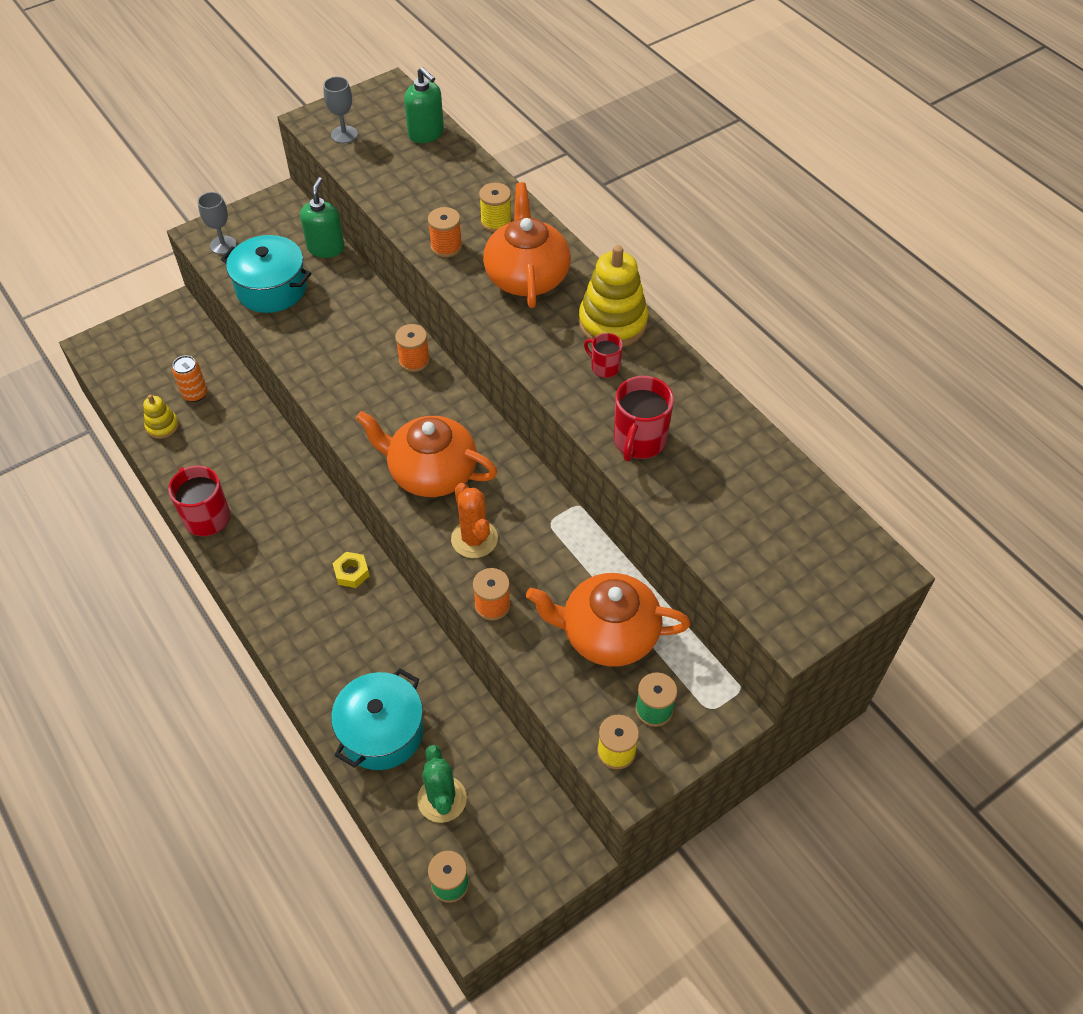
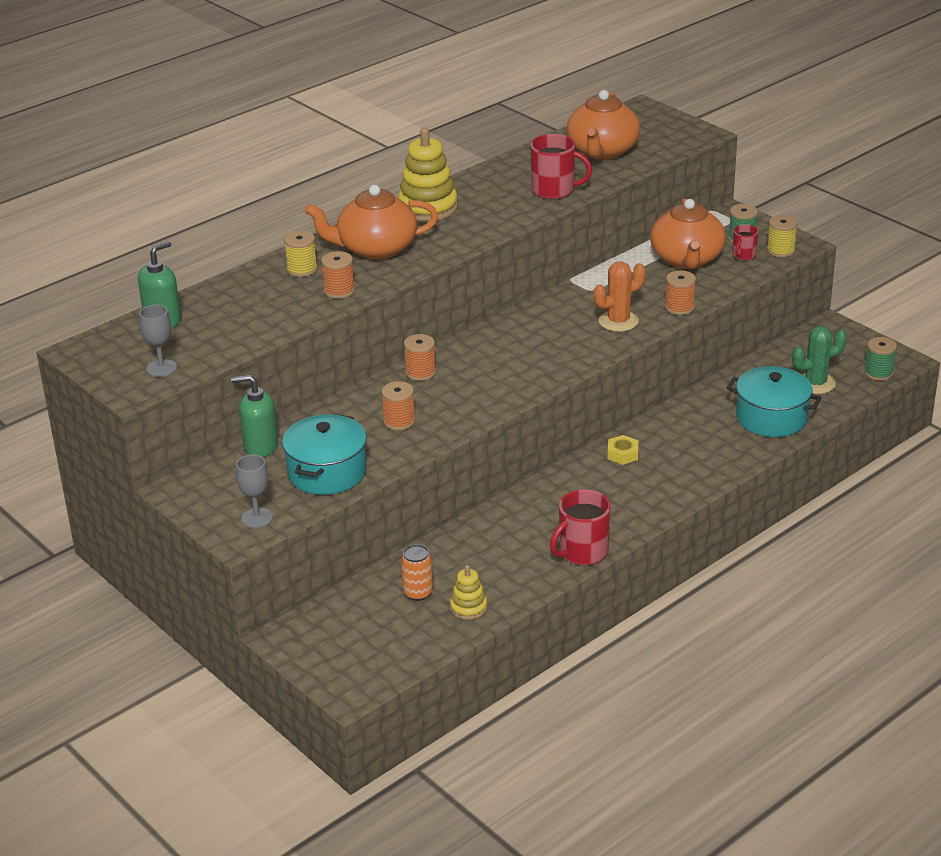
camera: 95 degrees left, 20 degrees down
orange teapot [356,411,497,497] -> orange teapot moved to [566,90,640,160]
red mug [584,333,623,378] -> red mug moved to [733,225,758,261]
none -> orange spool [381,381,415,430]

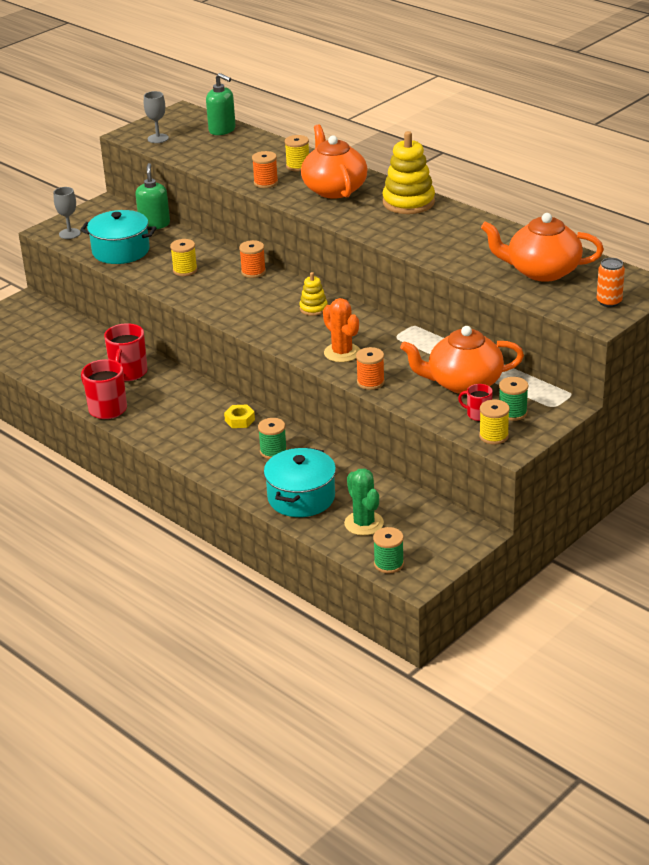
camera: 85 degrees right, 0 degrees up
orange spool [381,381,415,430] -> yellow spool [170,239,198,276]
orange can [401,544,433,601] -> orange can moved to [597,258,625,307]
yellow stacking toy [450,565,487,620] -> yellow stacking toy moved to [299,272,328,316]
red mug [530,134,592,199] -> red mug moved to [104,323,148,381]
none -> green spool [258,418,287,459]

